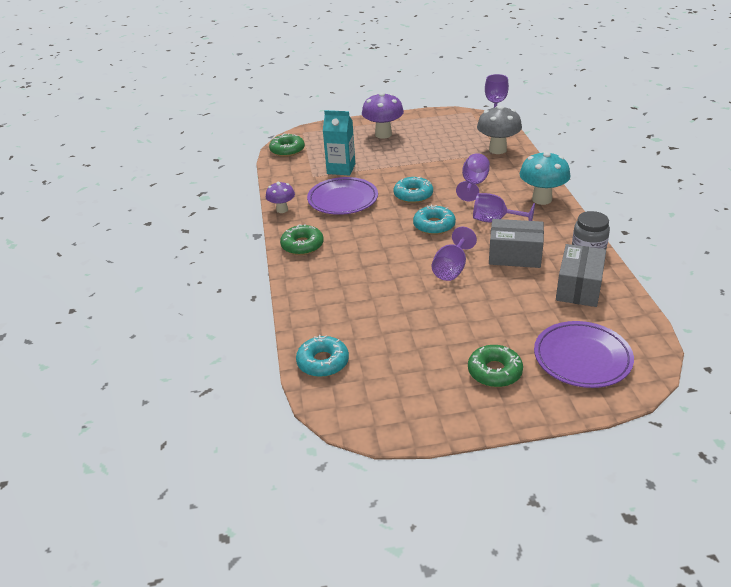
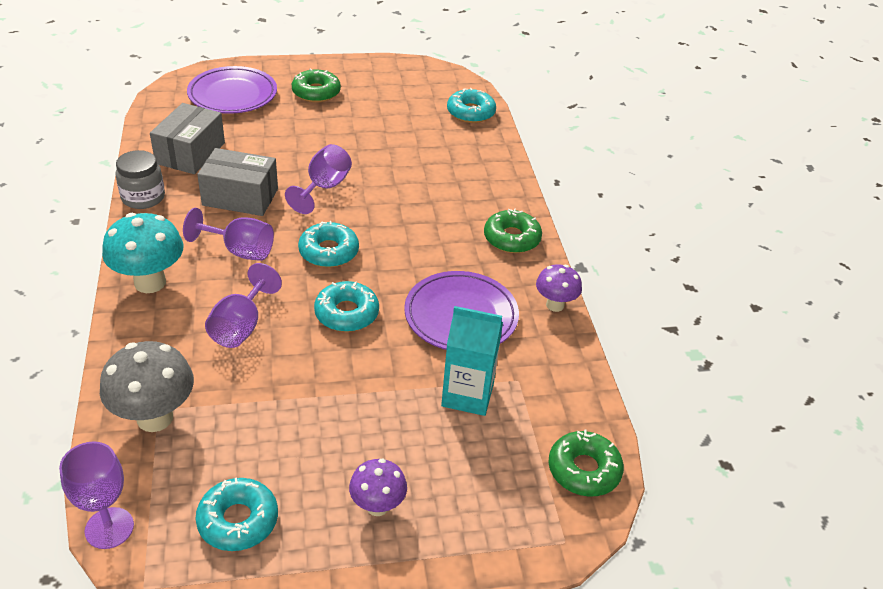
camera: 175 degrees right, 5 degrees up
purple mushroom [362,92,404,139] -> purple mushroom [349,458,407,516], size x0.61
none -> turquoise donut [196,477,278,551]

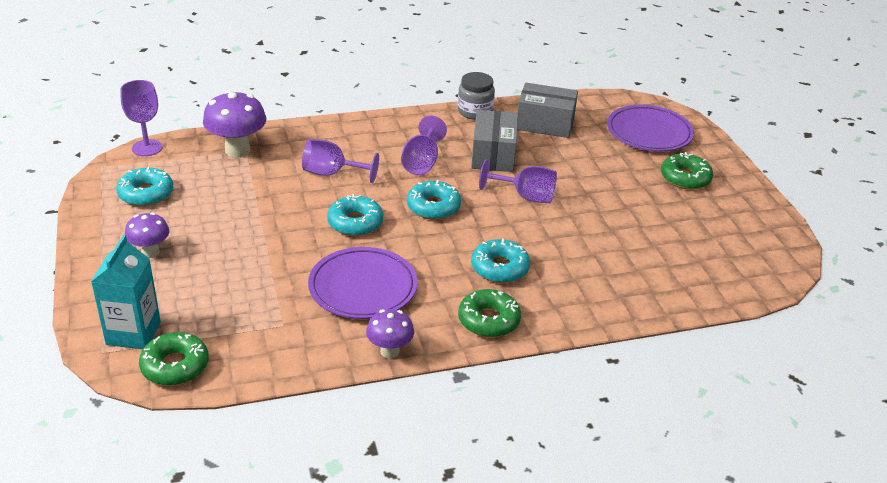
camera: 85 degrees right, 5 degrees down
grey mushroom [100,341,194,432] -> purple mushroom [203,91,266,158]
turquoise mushroom [102,213,184,293] -> none
turquoise carton [441,306,503,416] -> turquoise carton moved to [91,235,161,349]
turquoise donut [447,88,496,123] -> turquoise donut moved to [471,238,530,283]

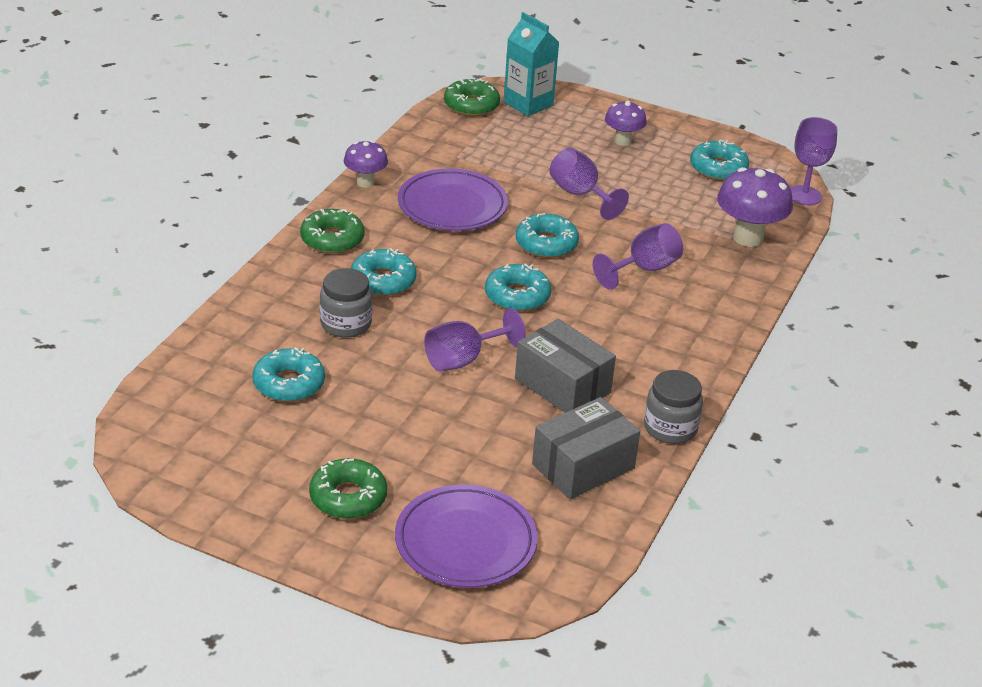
camera: 130 degrees right, 0 degrees up
purple goblet [401,116,447,175] -> purple goblet moved to [550,148,629,220]
none -> turquoise donut [252,347,325,402]
none -> grey jar [320,268,372,338]

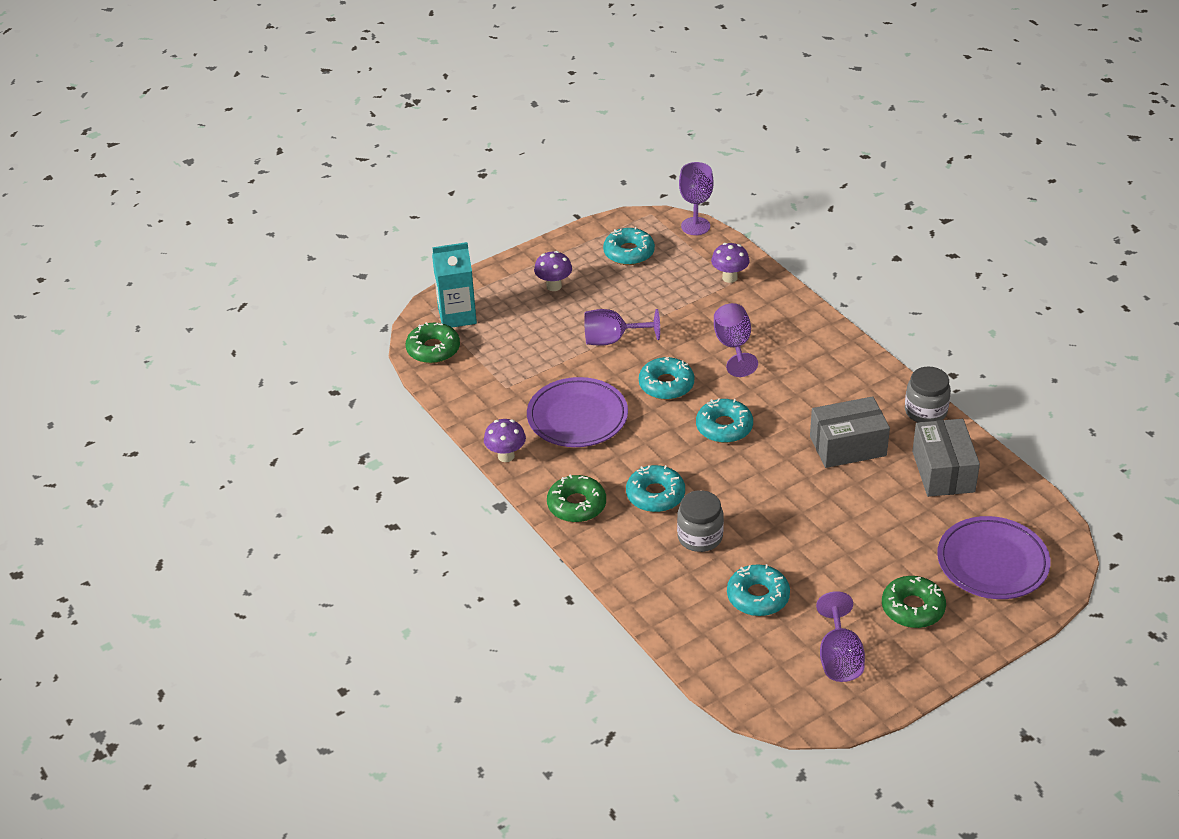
camera: 55 degrees left, 5 degrees up
purple goblet [424,308,526,371] -> purple goblet moved to [816,591,865,682]
purple mushroom [717,167,793,247] -> purple mushroom [711,243,750,283], size x0.61

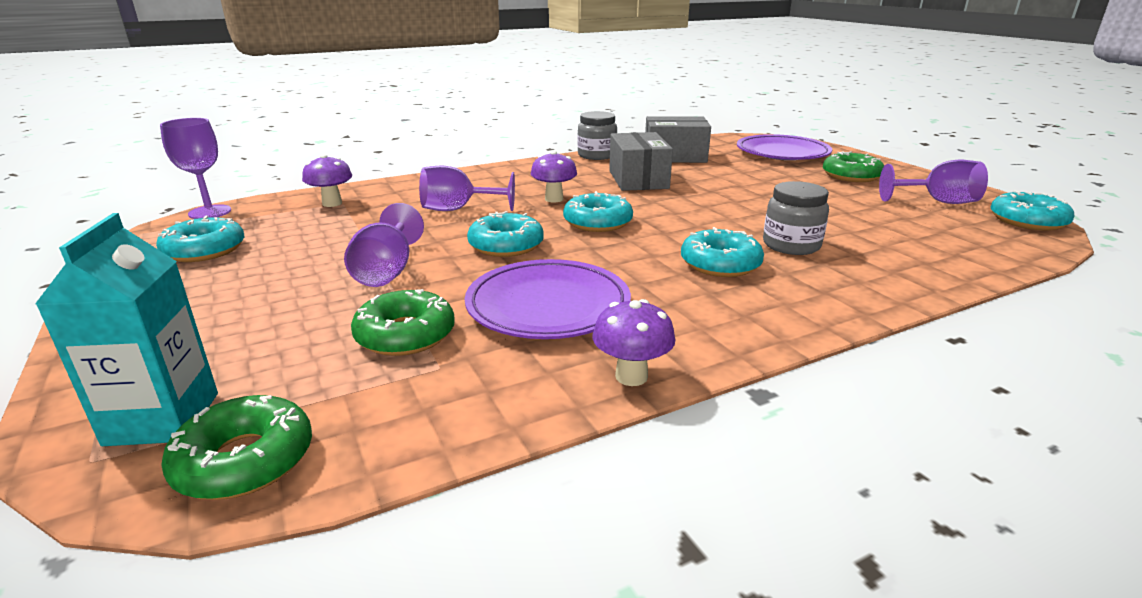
camera: 85 degrees left, 15 degrees down
purple mushroom [534,251,572,291] -> purple mushroom moved to [531,151,577,202]
green donut [547,474,606,522] -> green donut moved to [351,289,455,356]
turquoise donut [727,564,790,616] -> turquoise donut moved to [991,190,1074,231]

